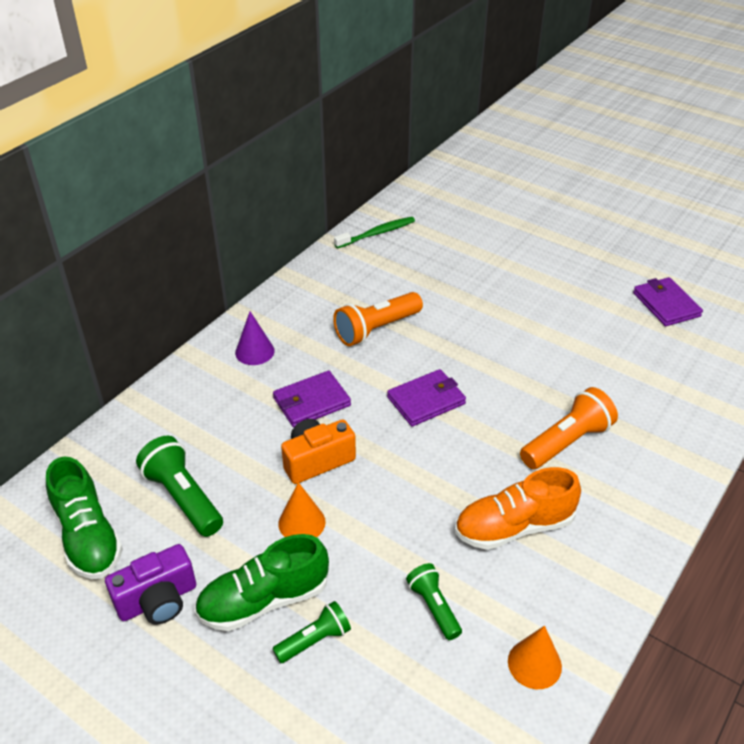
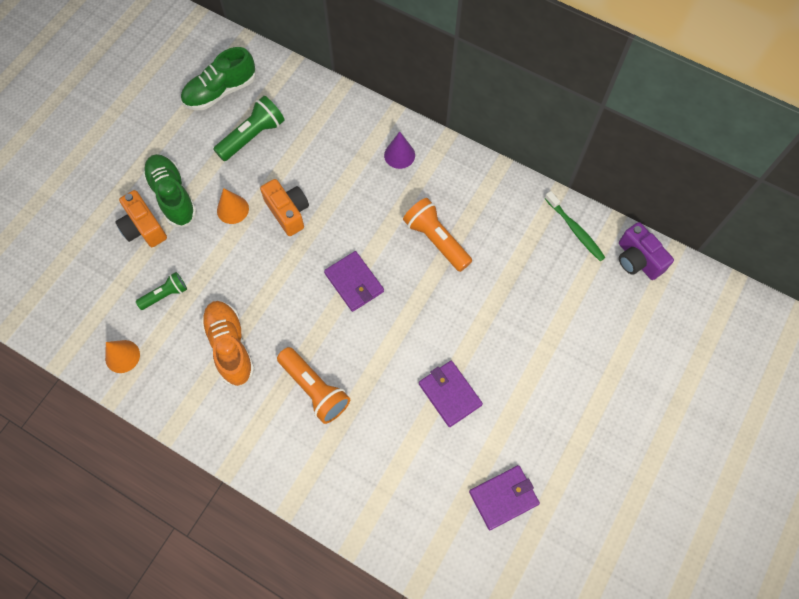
camera: 85 degrees right, 25 degrees up
purple camera [105,544,196,625] -> purple camera moved to [619,222,674,280]
green flashlight [272,601,351,663] -> orange camera [115,190,167,247]
purple wallet [273,371,351,428] -> purple wallet moved to [419,361,483,427]

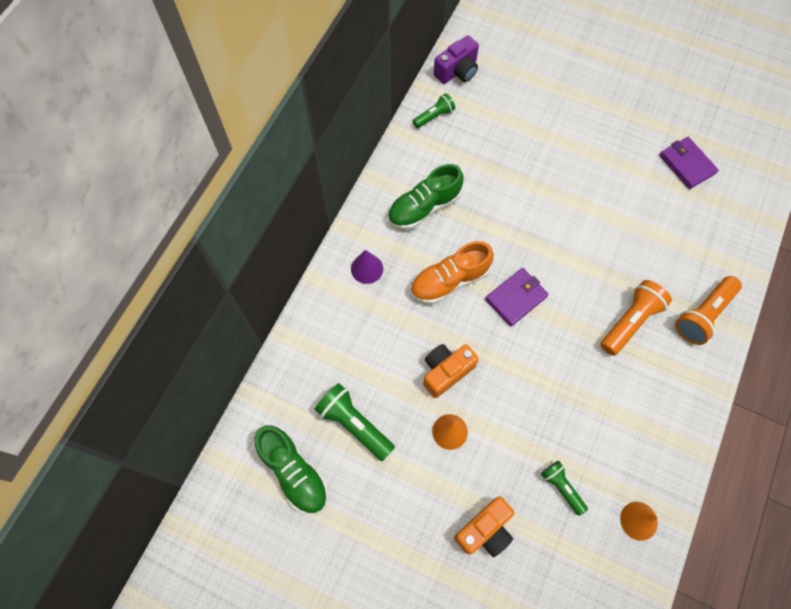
camera: 95 degrees left, 0 degrees up
green shoe [143,154,197,227] -> green shoe moved to [388,164,464,229]
orange shoe [201,301,255,386] -> orange shoe moved to [410,241,494,304]
orange flashlight [403,198,472,272] -> orange flashlight moved to [675,276,742,345]
purple wallet [419,361,483,427] -> none
green toothbrush [544,191,606,261] -> green flashlight [413,93,455,128]

